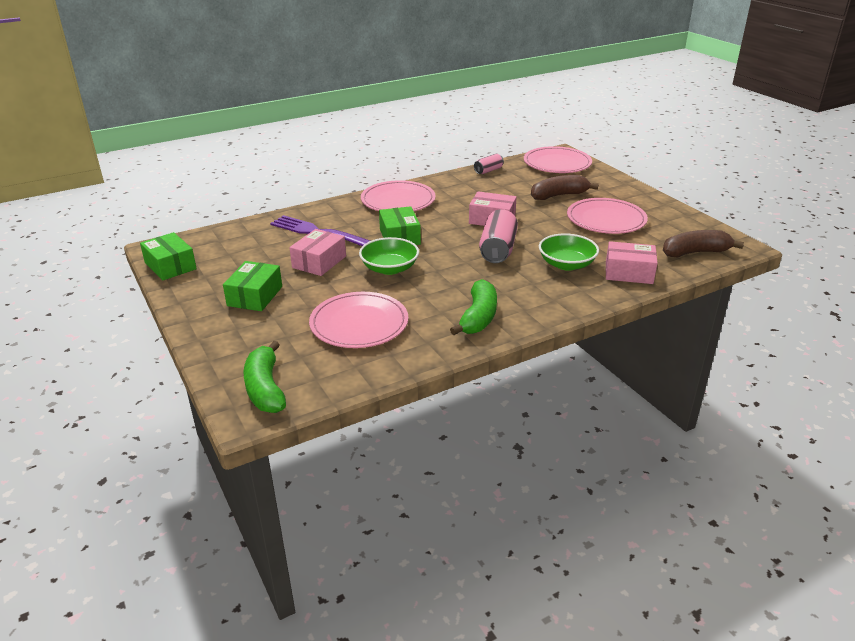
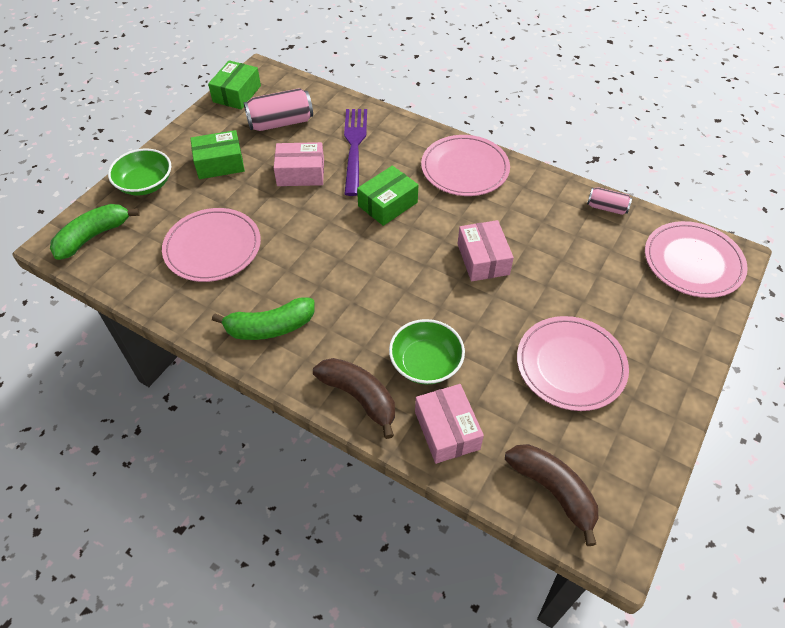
camera: 60 degrees right, 20 degrees up
green bowl [359,237,419,275] -> green bowl moved to [108,148,171,196]
pink can [479,209,518,263] -> pink can moved to [244,88,313,131]
brown banana [531,175,599,200] -> brown banana moved to [313,358,395,439]

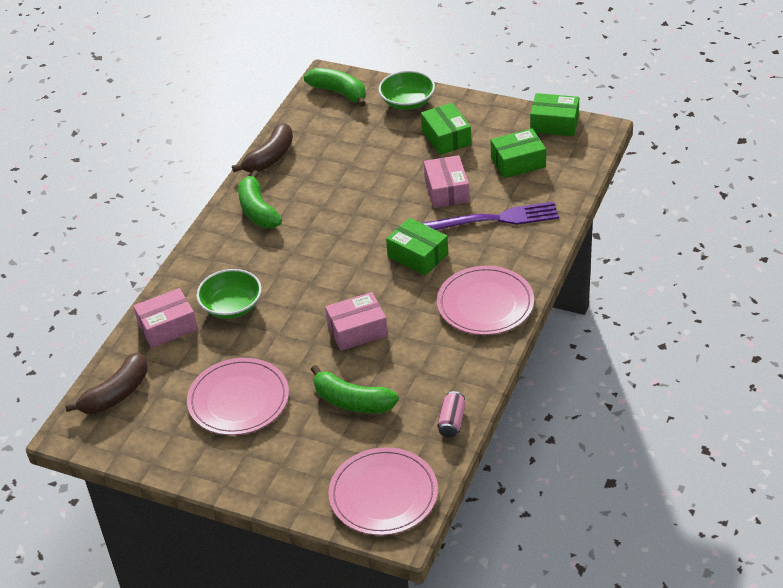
camera: 85 degrees right, 10 degrees down
pink plate [162,208,261,282] -> none
pink can [244,88,313,131] -> green box [491,128,546,178]
brown banana [313,358,395,439] -> brown banana moved to [232,123,293,173]
none -> green banana [311,365,399,413]

